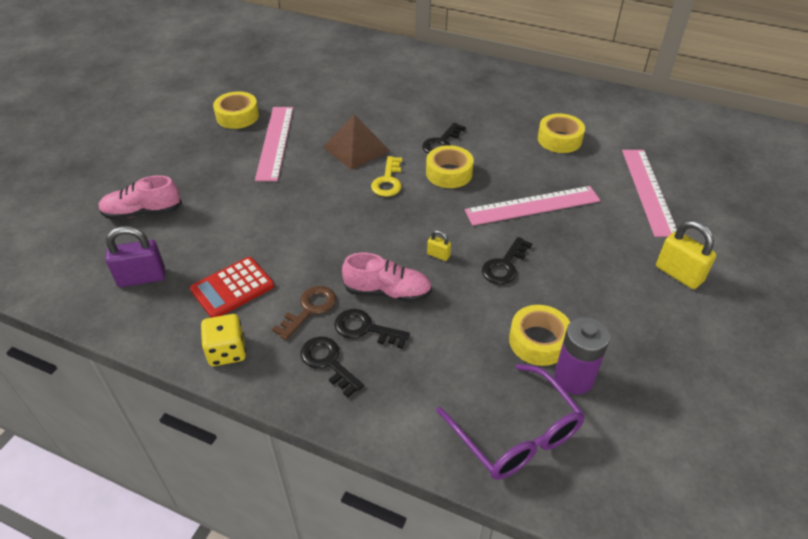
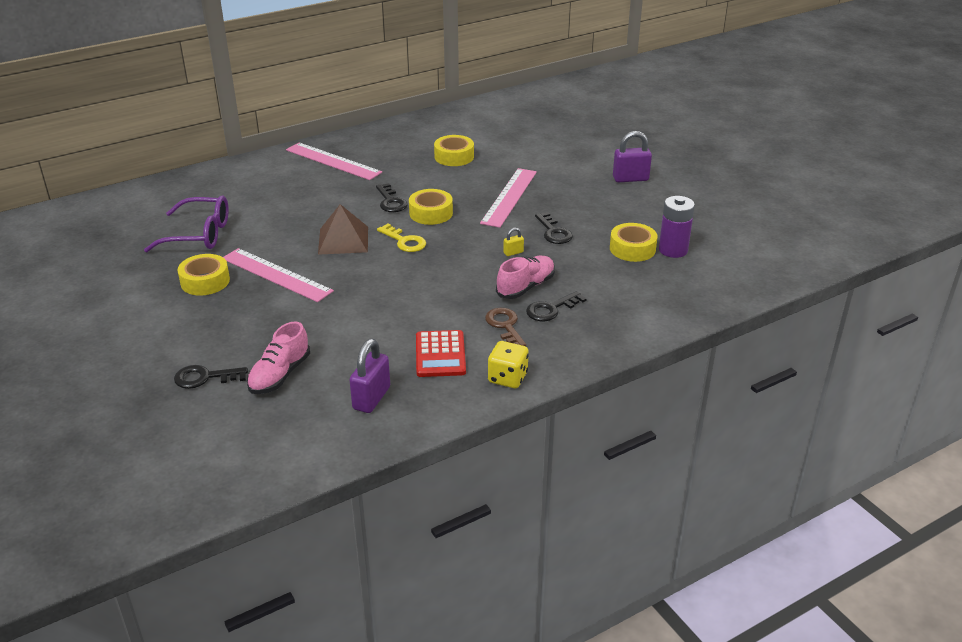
camera: 55 degrees left, 10 degrees down
black key [301,336,364,398] -> black key moved to [174,365,248,389]
purple glasses [436,364,585,480] -> purple glasses moved to [144,195,229,252]
pink ruler [622,150,677,237] -> pink ruler moved to [286,143,382,180]
yellow padlock [656,220,716,289] -> purple padlock [613,131,652,182]

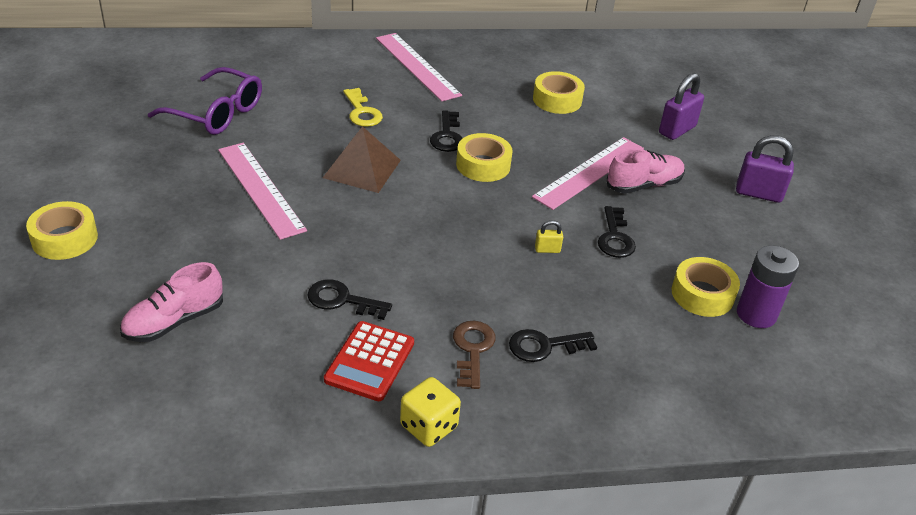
camera: 20 degrees right, 5 degrees up
black key [174,365,248,389] -> black key moved to [308,279,392,320]
yellow tape [177,254,230,295] -> yellow tape moved to [26,201,98,260]
purple padlock [349,339,390,413] -> purple padlock moved to [659,73,704,140]
yellow key [377,224,426,252] -> yellow key moved to [343,88,383,127]
pink shoe [496,256,555,299] -> pink shoe moved to [607,149,685,193]

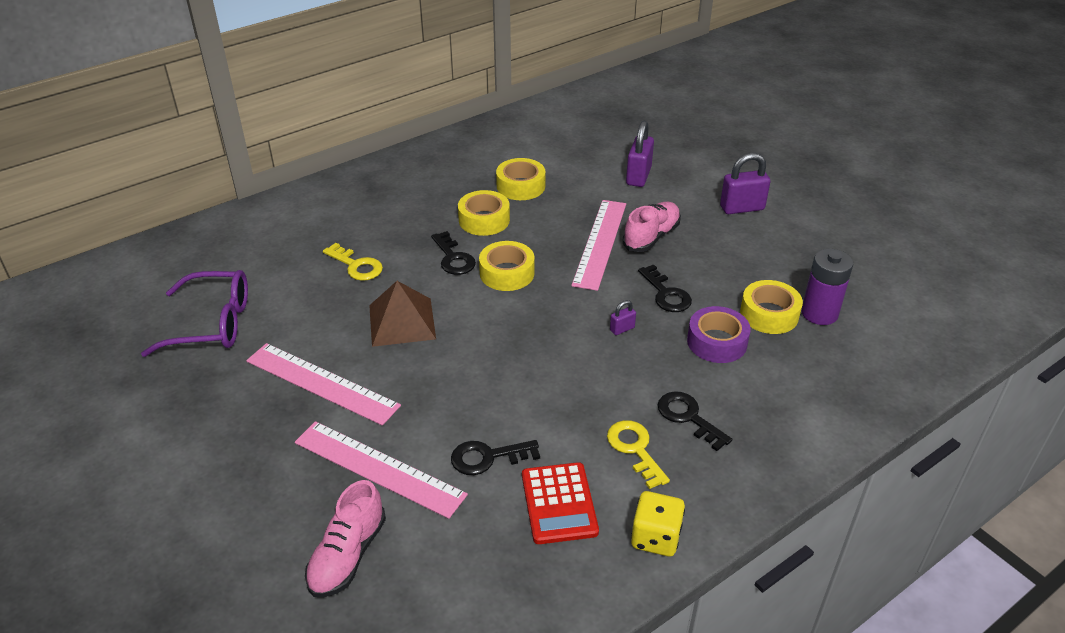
camera: 25 degrees left, 0 degrees up
yellow tape [26,201,98,260] -> yellow tape moved to [458,190,510,236]
pink ruler [376,33,462,102] -> pink ruler moved to [295,421,468,519]
brown key [453,321,496,389] -> yellow key [607,420,670,489]
black key [509,329,597,362] -> black key turned 90 degrees clockwise [657,391,732,451]
yellow padlock [535,220,563,253] -> purple padlock [610,300,636,335]
none -> purple tape [687,306,751,363]

